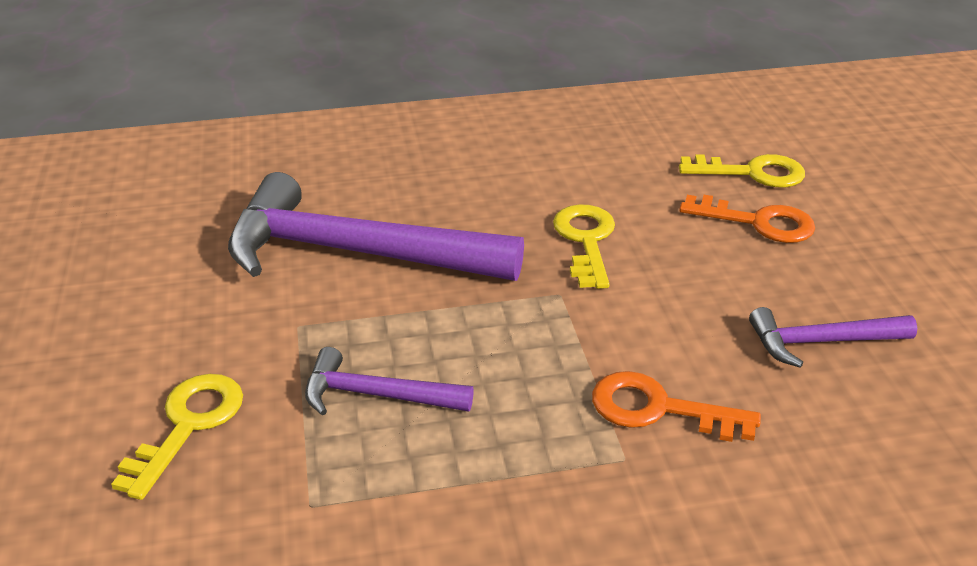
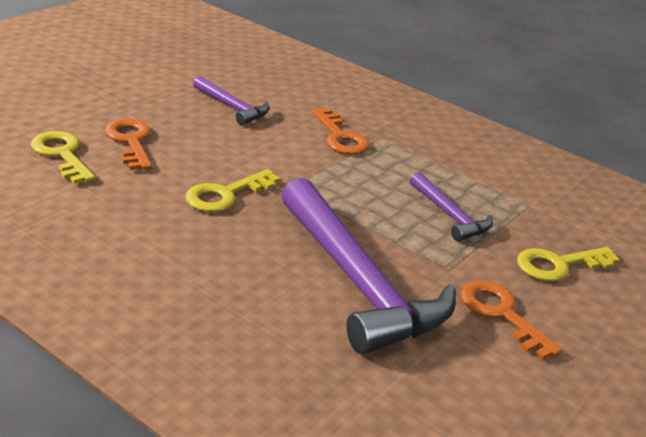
camera: 135 degrees left, 5 degrees down
none -> orange key [460,281,563,360]

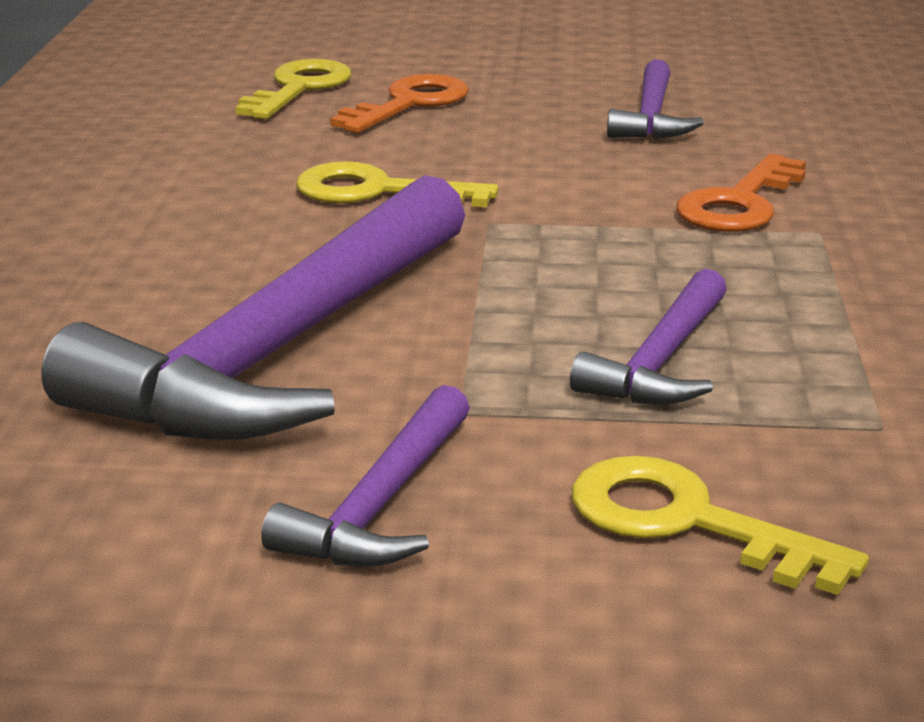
camera: 60 degrees right, 5 degrees down
orange key [460,281,563,360] -> purple hammer [261,385,470,567]

